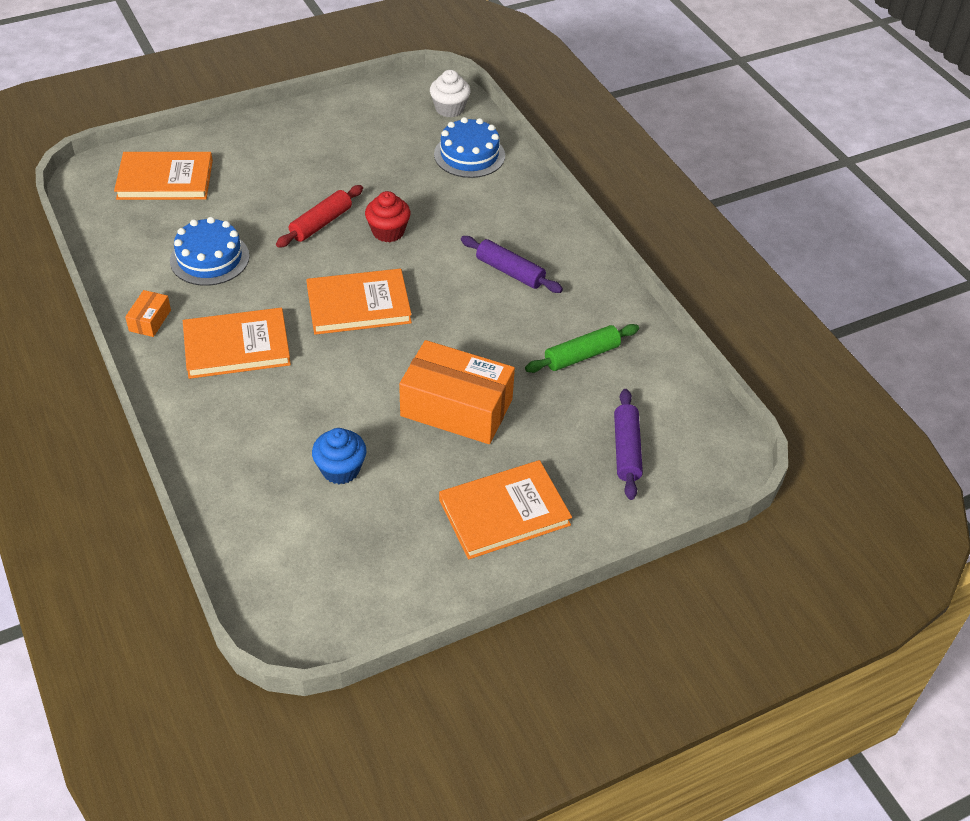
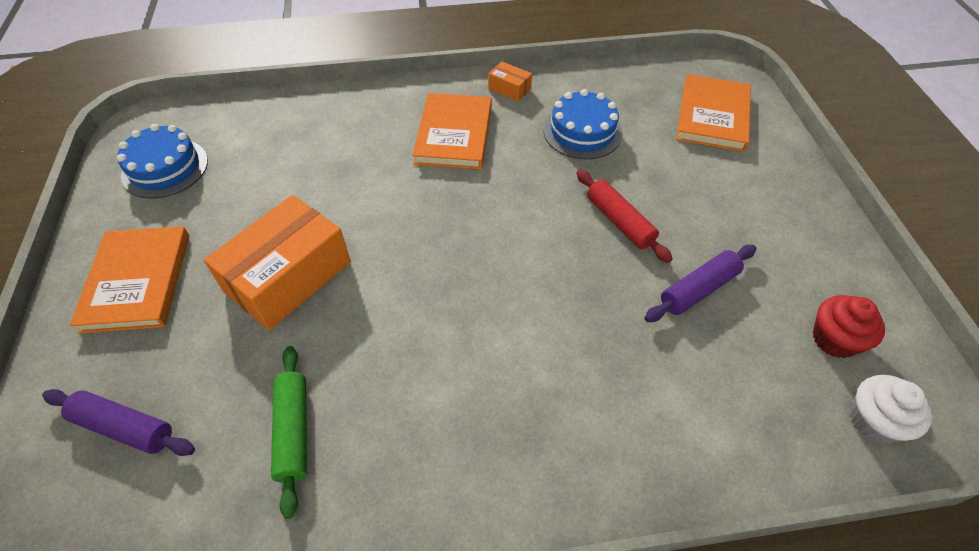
camera: 110 degrees right, 5 degrees up
orange book [306,269,412,335] -> none
blue cupcake [312,428,367,484] -> none
red cupcake [365,191,410,242] -> red cupcake moved to [813,295,885,358]
blue cake [434,117,505,178] -> blue cake moved to [117,124,208,199]
purple rolling pin [461,236,563,293] -> purple rolling pin moved to [644,245,756,322]

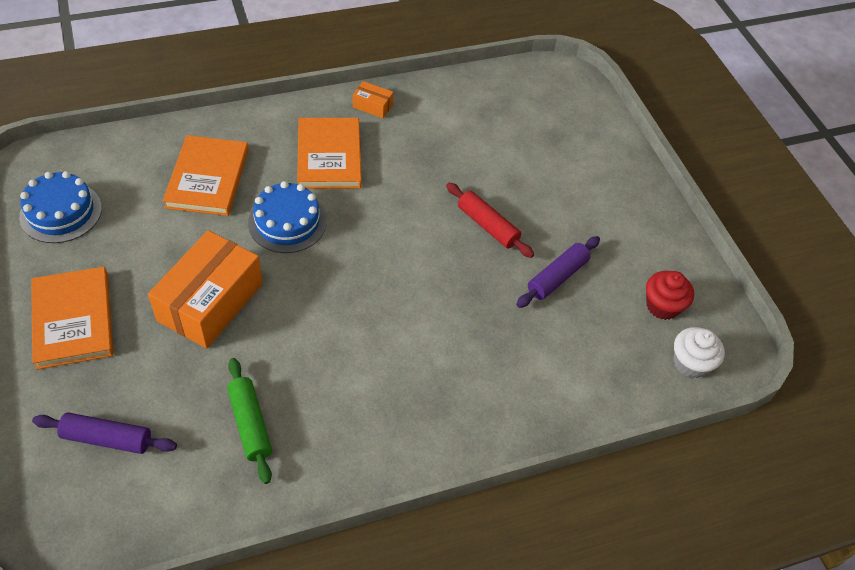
camera: 15 degrees left, 0 degrees up
blue cake [543,89,622,159] -> blue cake moved to [248,181,326,253]
orange book [677,74,751,152] -> orange book moved to [163,135,249,216]

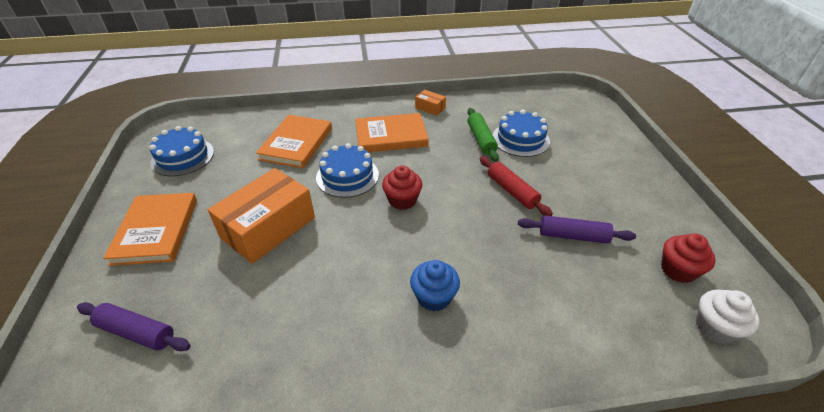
camera: 15 degrees right, 10 degrees down
green rolling pin [227,358,272,484] -> green rolling pin moved to [467,108,499,162]
orange book [297,118,362,189] -> orange book turned 75 degrees clockwise [355,113,429,152]
purple rolling pin [516,236,600,308] -> purple rolling pin turned 45 degrees clockwise [518,215,636,244]
none -> red cupcake [382,165,422,210]
none -> blue cupcake [410,260,460,311]
none -> blue cake [493,110,550,157]

